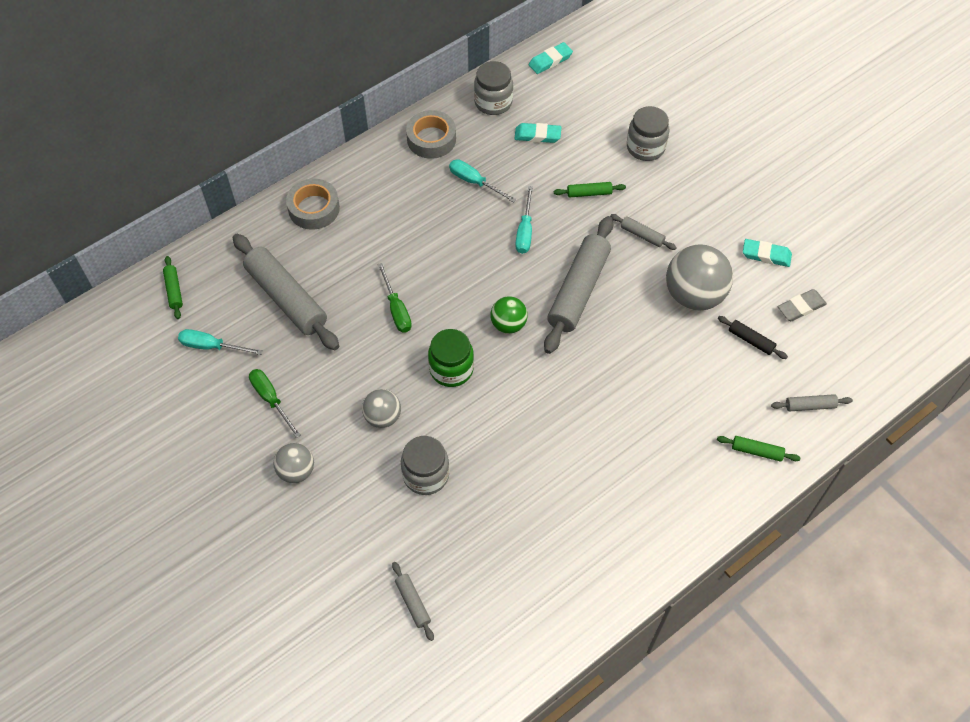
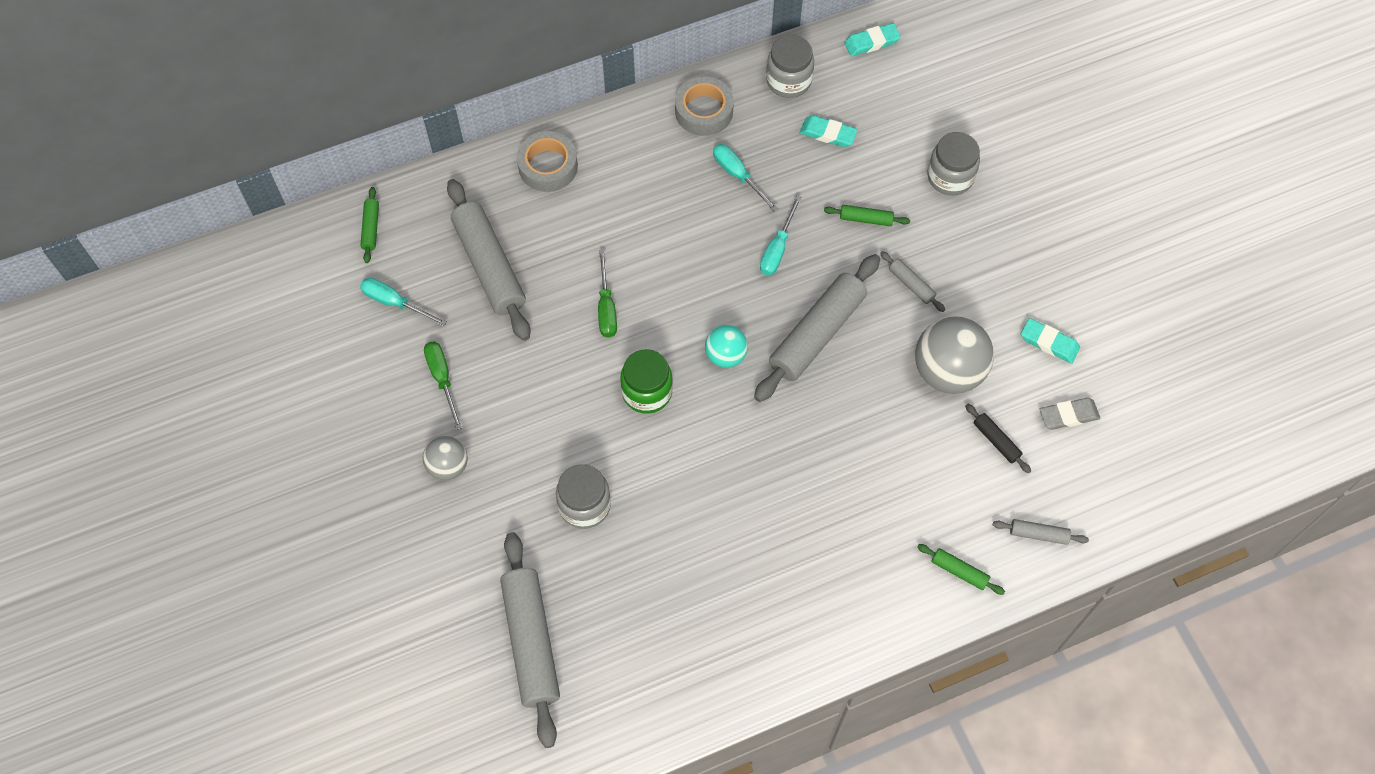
camera: 15 degrees right, 5 degrees up
grey ball [362,389,401,428] -> none
grey rolling pin [392,562,434,641] -> grey rolling pin [500,532,560,748], size x2.25
green ball [491,296,528,334] -> turquoise ball [705,325,748,368]

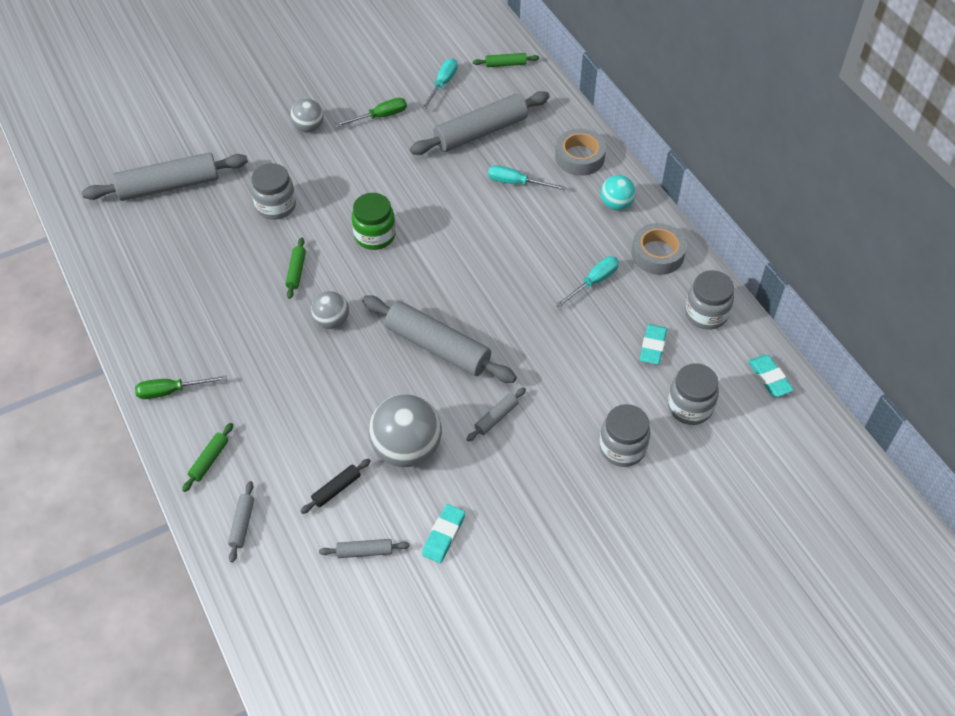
camera: 85 degrees right, 10 degrees down
green screwdriver [598,250,617,338] -> green screwdriver moved to [135,375,227,399]
turquoise ball [705,325,748,368] -> turquoise ball moved to [601,175,636,210]
turquoise screwdriver [760,196,802,275] -> turquoise screwdriver moved to [488,165,566,190]
green rolling pin [824,205,910,226] -> green rolling pin moved to [285,237,306,299]
grey eraser [1039,398,1100,430] -> grey rolling pin [319,539,410,558]
none -> grey ball [311,291,349,329]
none -> grey jar [668,363,719,425]

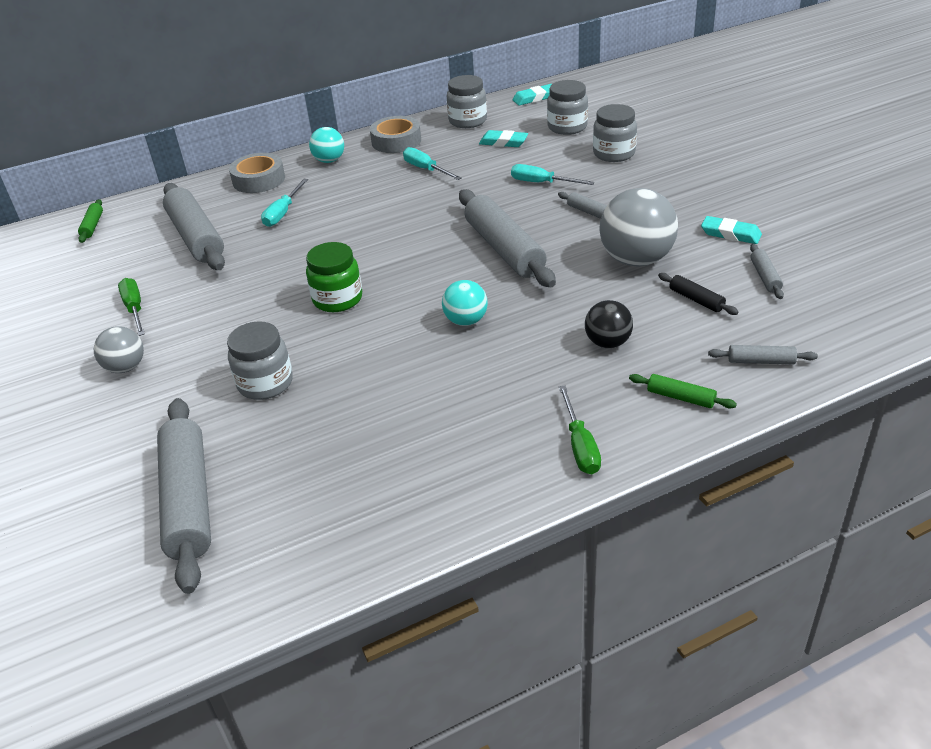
camera: 85 degrees left, 15 degrees down
green rolling pin [285,237,306,299] -> none
grey ball [311,291,349,329] -> turquoise ball [442,280,488,326]
grey rolling pin [362,295,517,383] -> grey rolling pin turned 60 degrees counterclockwise [459,189,556,287]
turquoise screwdriver [422,59,458,110] -> turquoise screwdriver moved to [511,164,595,185]
none -> black ball [585,300,633,348]

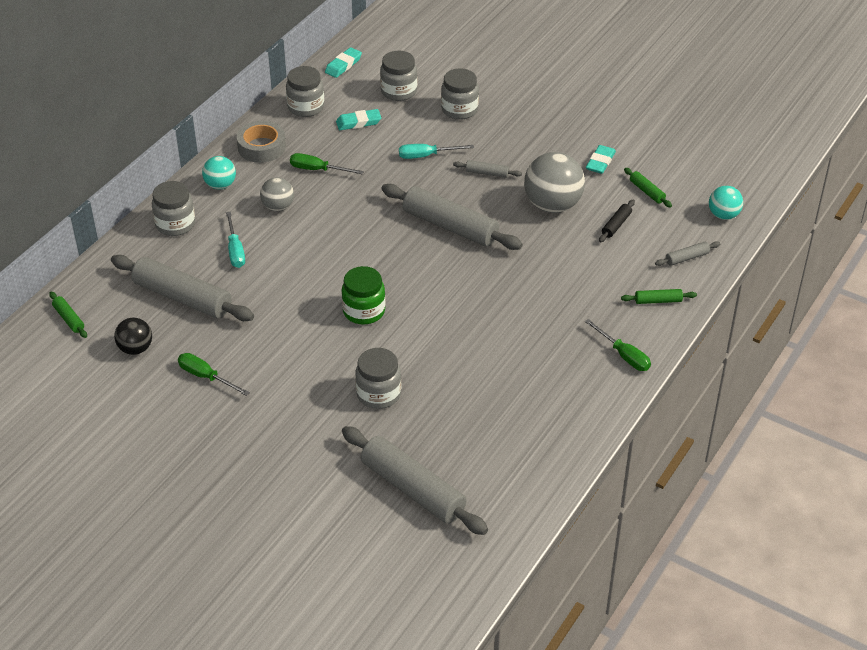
camera: 35 degrees left, 5 degrees up
grey ball [94,326,144,373] -> grey ball moved to [260,177,294,211]
grey tape [229,153,285,193] -> grey jar [152,181,195,236]
turquoise screwdriver [403,147,462,180] -> green screwdriver [290,153,364,174]
turquoise ball [442,280,488,326] -> turquoise ball moved to [709,186,743,220]
black ball [585,300,633,348] -> black ball moved to [114,318,152,355]
black rolling pin [658,273,739,315] -> black rolling pin turned 75 degrees counterclockwise [599,200,635,242]
turquoise eraser [701,216,762,244] -> turquoise eraser turned 60 degrees counterclockwise [586,145,616,174]
grey rolling pin [750,244,784,299] -> green rolling pin [624,168,672,208]

